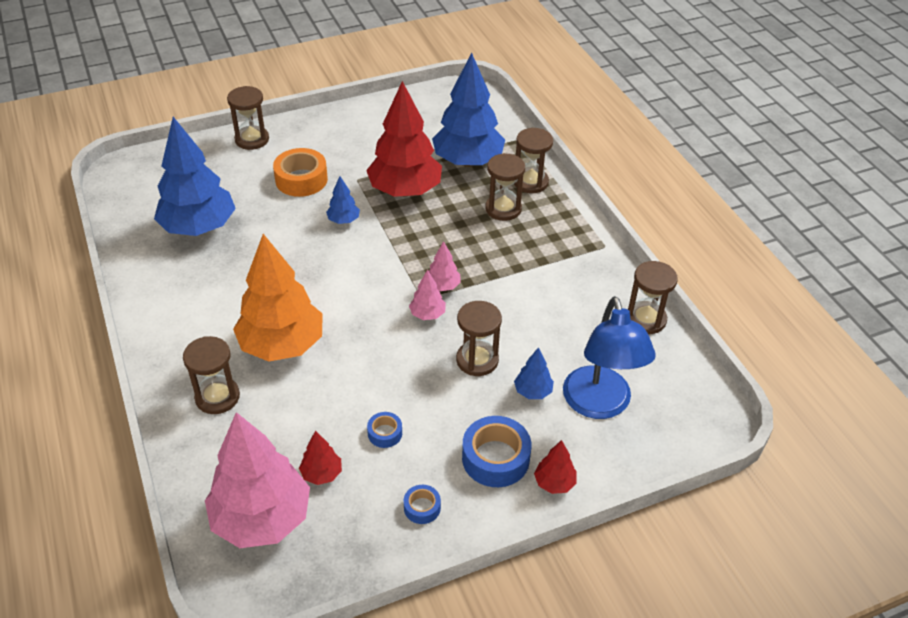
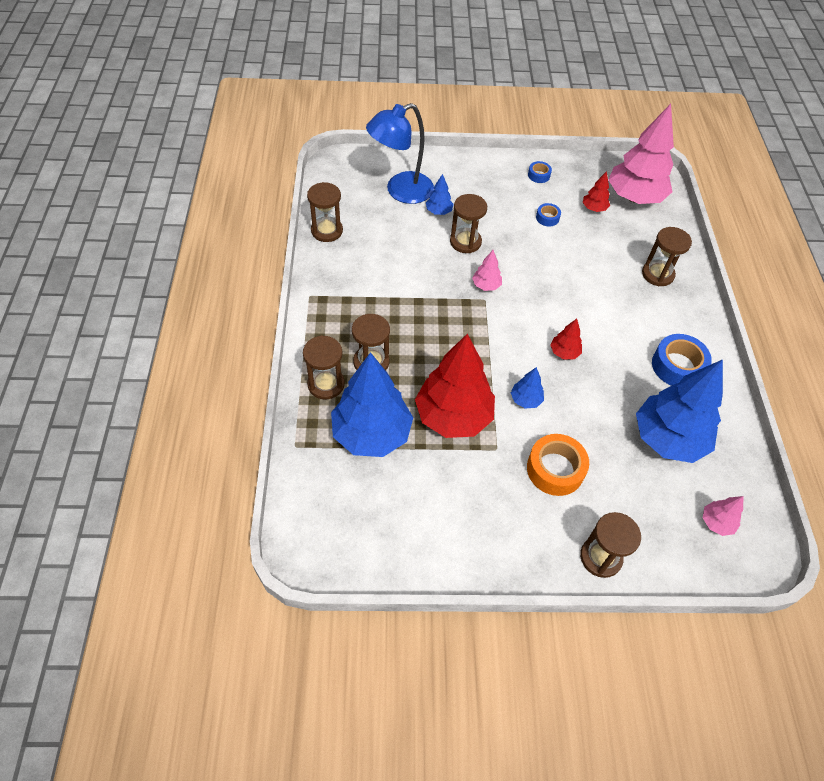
camera: 160 degrees left, 10 degrees up
orange tree [233,234,323,361] -> none
pink tree [429,241,461,291] -> pink tree moved to [703,496,743,536]
blue tape [462,416,532,487] -> blue tape moved to [652,334,712,386]
red tree [534,440,577,494] -> red tree moved to [550,319,582,359]
blue lamp [563,296,656,419] -> blue lamp turned 135 degrees counterclockwise [366,103,434,204]

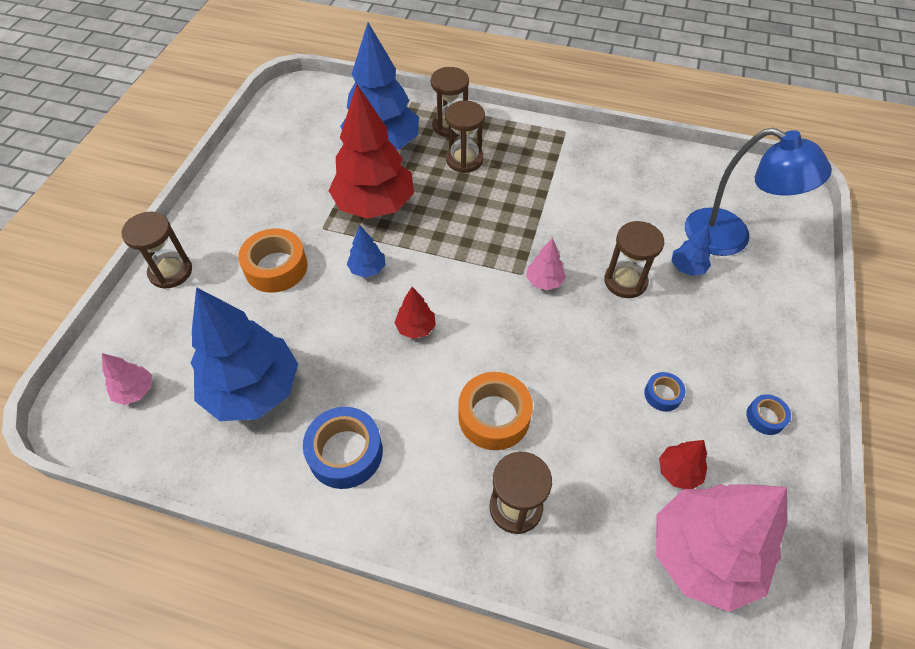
camera: 110 degrees right, 0 degrees up
brown hourglass [307,182,343,242] -> none
blue lamp [366,103,434,204] -> blue lamp turned 135 degrees clockwise [685,128,832,256]
none -> orange tape [458,372,533,450]

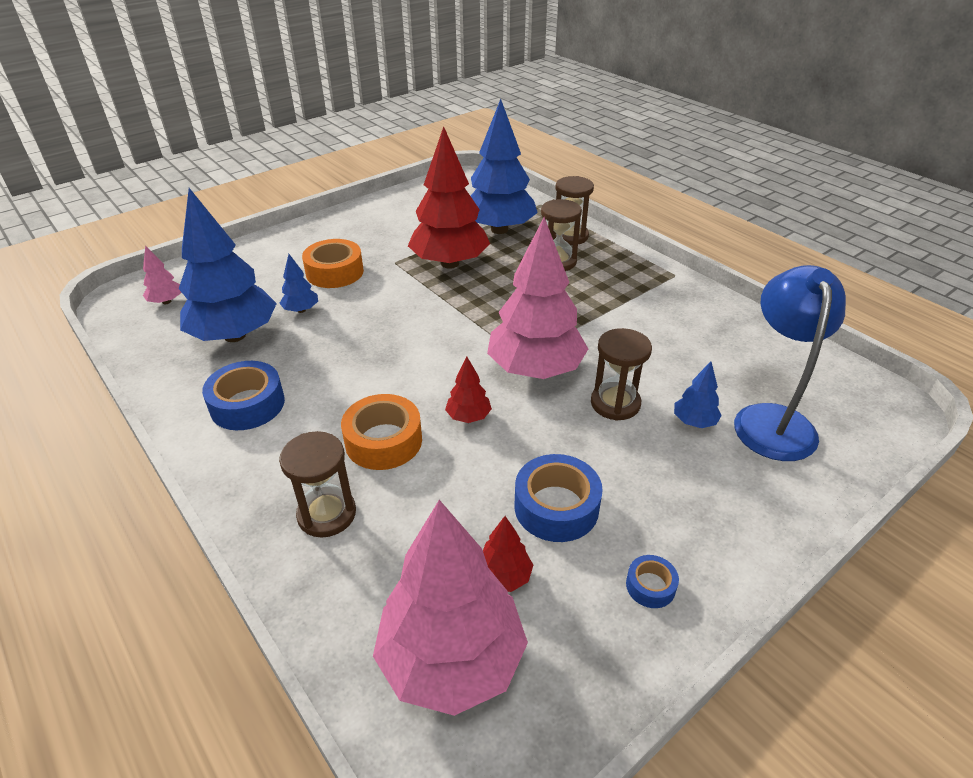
camera: 35 degrees right, 15 degrees down
brown hourglass [121,212,192,289] -> none
blue tree [347,225,386,278] -> blue tree moved to [280,254,318,313]
red tree [394,287,436,339] -> red tree moved to [445,357,492,423]
pink tree [526,238,566,290] -> pink tree [487,217,588,379], size x2.31
blue tape [644,372,686,412] -> blue tape [515,454,603,542], size x1.92
blue lamp [685,128,832,256] -> blue lamp turned 150 degrees counterclockwise [734,265,846,461]

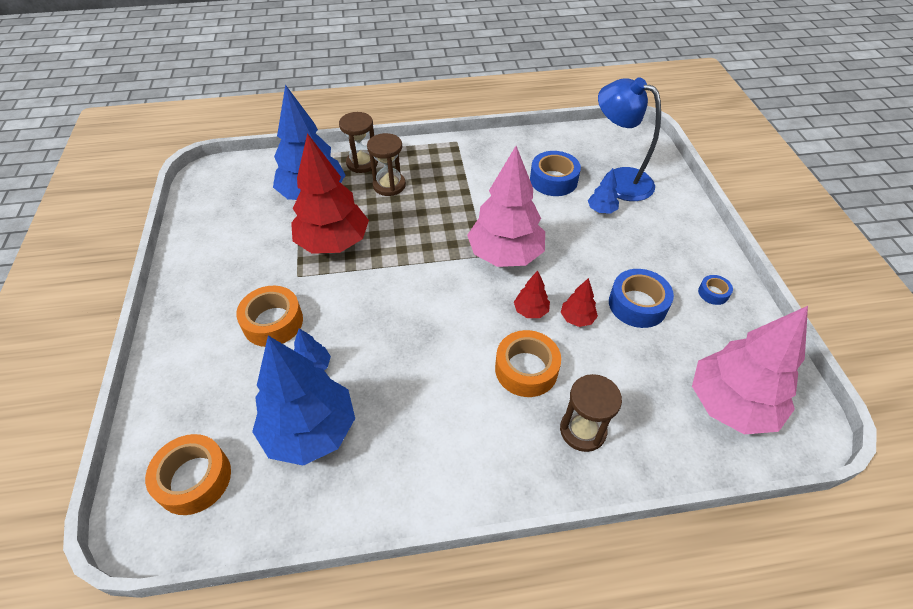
camera: 60 degrees left, 10 degrees up
pink tree [143,245,182,304] -> orange tape [145,434,231,515]
blue tape [202,361,285,430] -> blue tape moved to [530,151,581,196]
red tree [483,516,533,592] -> red tree moved to [561,278,598,327]
brown hourglass [591,328,652,421] -> none

